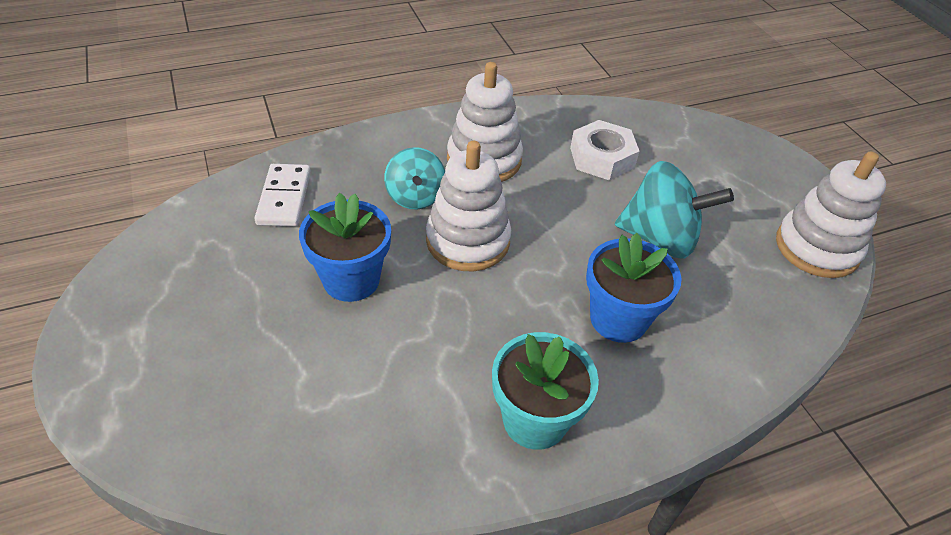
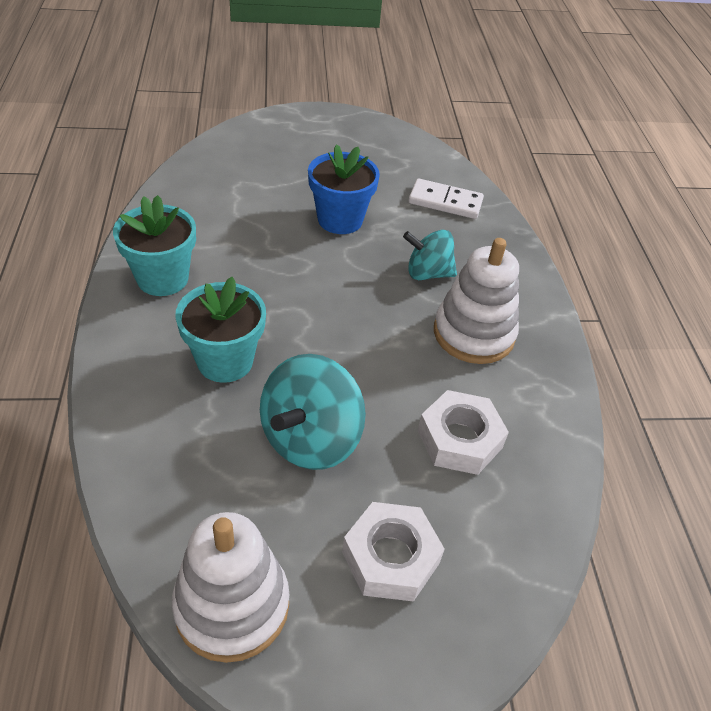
camera: 105 degrees right, 0 degrees up
white stacking toy [426,141,511,272] -> none
blue flower pot [586,233,682,343] -> turquoise flower pot [175,277,266,383]
none -> white nut [342,502,445,602]

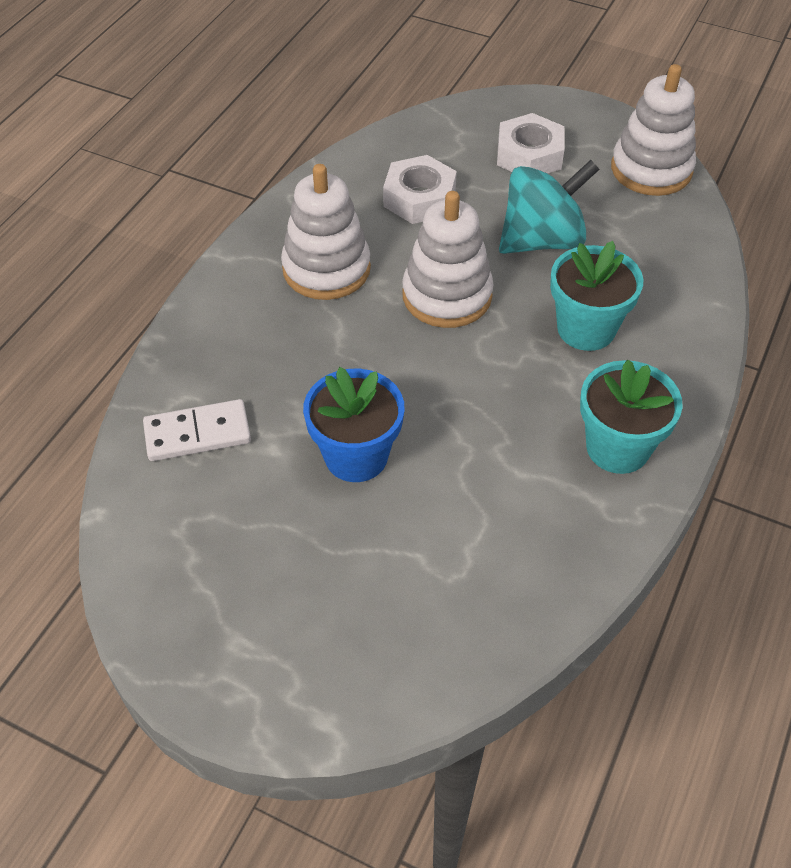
camera: 145 degrees left, 5 degrees up
turquoise spinning top [403,230,457,280] -> none
white domino [408,178,484,219] -> white domino turned 60 degrees counterclockwise [143,399,251,461]
none -> white stacking toy [402,191,494,328]

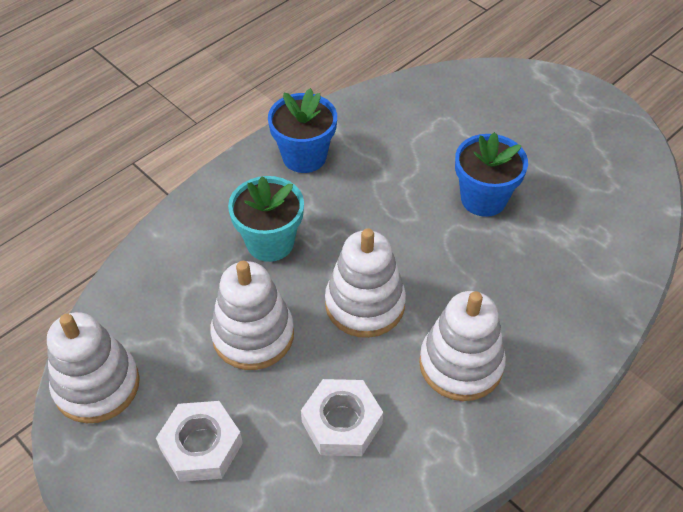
camera: 160 degrees left, 0 degrees up
white domino [143,399,251,461] -> none
turquoise spinning top [499,160,600,254] -> white stacking toy [210,261,294,370]
turquoise flower pot [580,360,683,474] -> blue flower pot [268,88,337,173]

